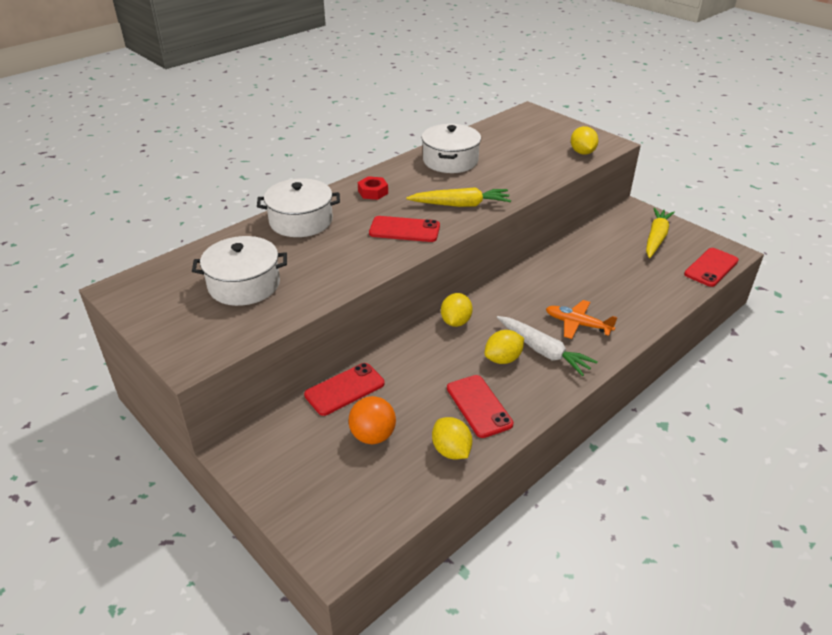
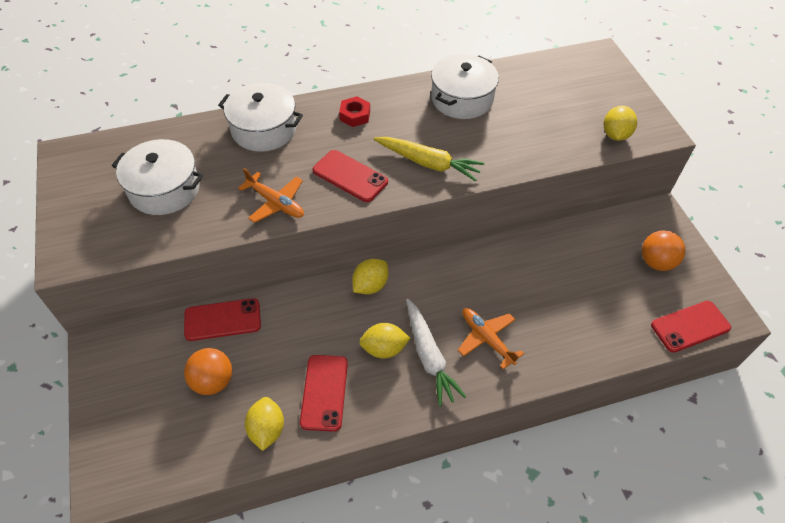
camera: 25 degrees right, 15 degrees up
yellow carrot [646,208,675,258] -> orange ball [642,230,685,271]
none -> orange plane [238,168,304,223]

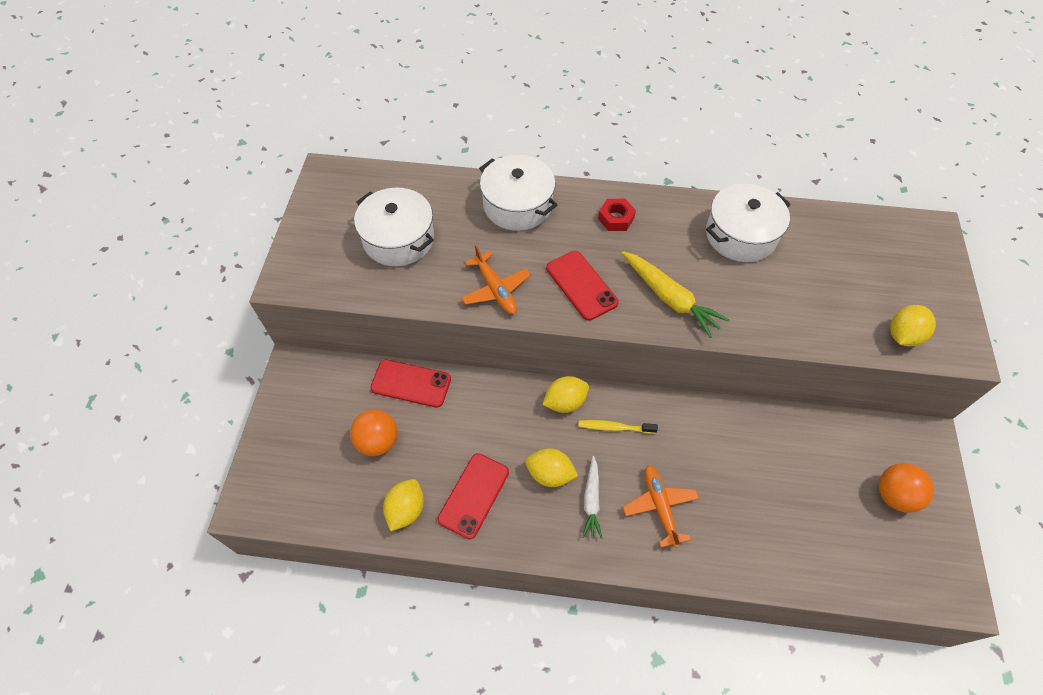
camera: 25 degrees right, 5 degrees up
white carrot [406,299,466,407] -> white carrot [582,456,602,539], size x0.64
red phone [651,301,731,353] -> none
none -> yellow toothbrush [578,420,658,434]

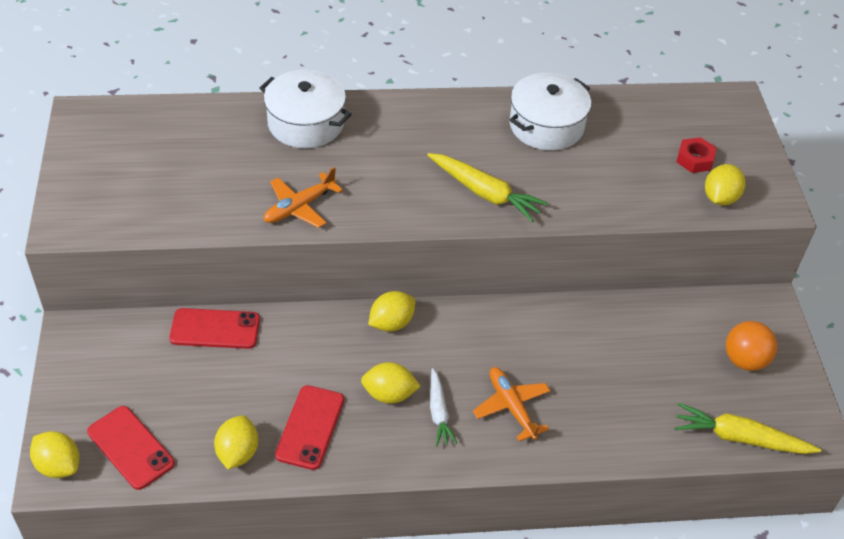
camera: 15 degrees left, 10 degrees down
orange ball [350,409,397,456] -> none
white pot [354,188,434,266] -> none
orange plane [461,245,531,314] -> orange plane turned 90 degrees clockwise [264,167,343,228]
red phone [546,251,619,321] -> red phone moved to [87,406,175,490]
yellow toothbrush [578,420,658,434] -> none
red nut [598,199,636,231] -> red nut moved to [677,137,716,173]
none -> yellow lemon [30,431,80,478]
none -> yellow carrot [674,402,821,454]

